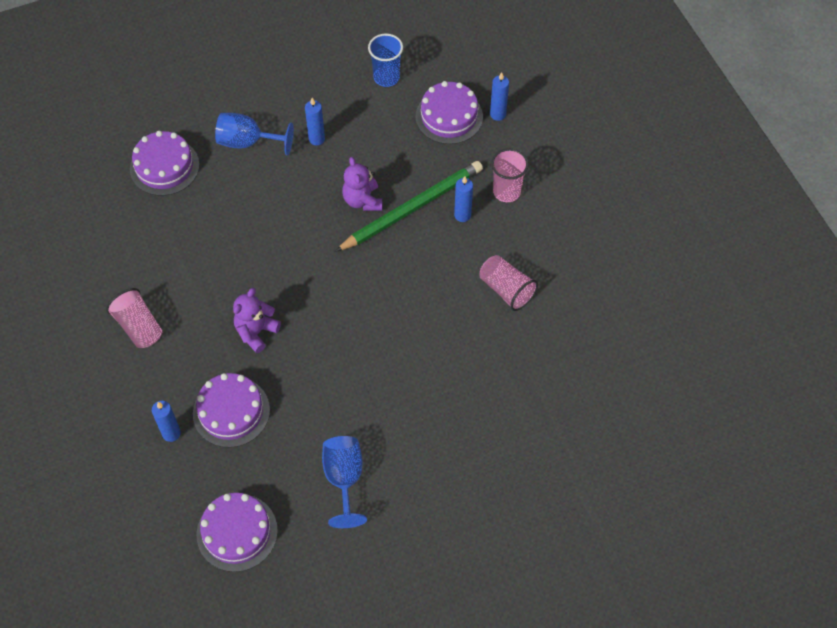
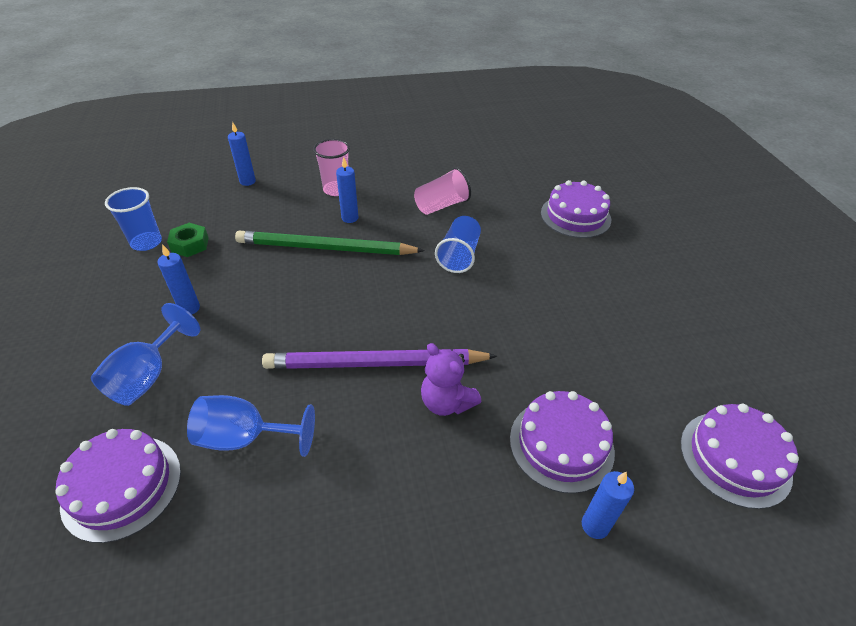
camera: 80 degrees left, 15 degrees down
pink cup [106,288,162,348] -> none
blue goblet [322,436,367,528] -> blue goblet moved to [187,395,315,457]
green pencil [335,161,483,252] -> green pencil turned 60 degrees counterclockwise [235,231,425,255]
purple teddy bear [342,157,382,211] -> none
purple cake [415,81,483,144] -> purple cake moved to [541,180,611,238]
none -> green nut [167,223,209,257]
none -> purple pencil [262,349,497,369]
none -> blue cup [435,216,481,273]

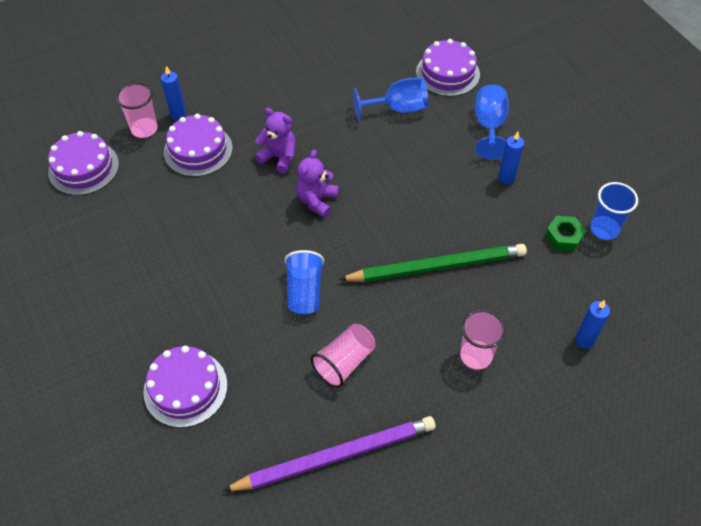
camera: 165 degrees right, 10 degrees up
purple pencil [262,349,497,369] -> purple pencil moved to [223,416,436,491]
blue candle [336,157,358,223] -> none
none -> pink cup [116,83,158,138]
none -> purple teddy bear [296,150,338,218]

